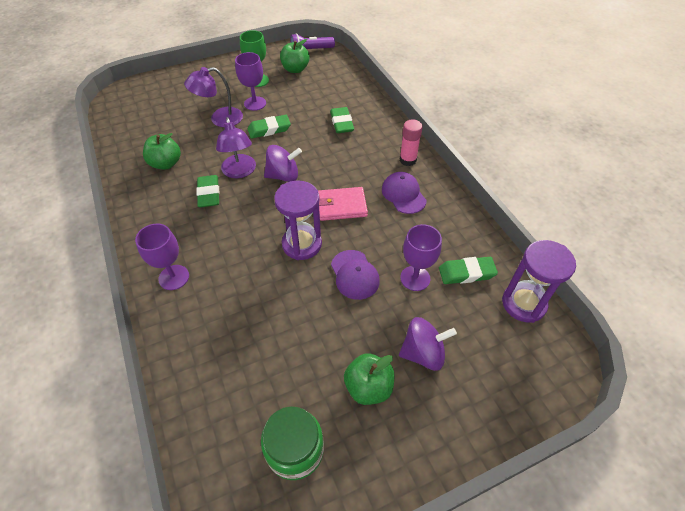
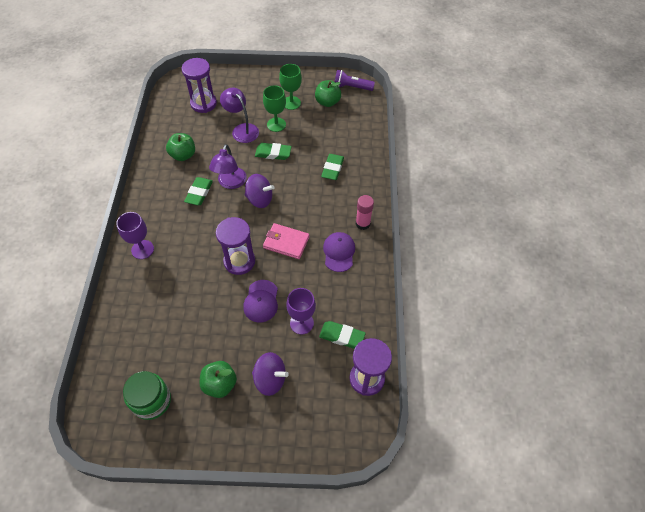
camera: 25 degrees right, 5 degrees up
purple lamp [184,67,243,127] -> purple lamp turned 45 degrees clockwise [220,88,259,143]
purple goblet [235,52,266,111] -> green goblet [263,85,286,132]
none -> purple hourglass [182,58,217,113]

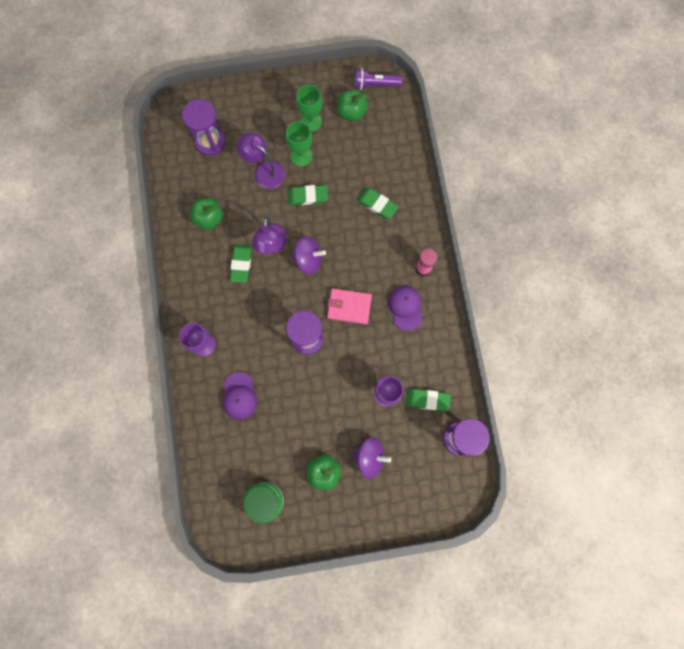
camera: 10 degrees left, 20 degrees up
purple cap [243,280,278,323] -> purple cap moved to [223,372,257,420]
green eraser [321,154,344,180] -> green eraser turned 60 degrees counterclockwise [357,188,399,219]

